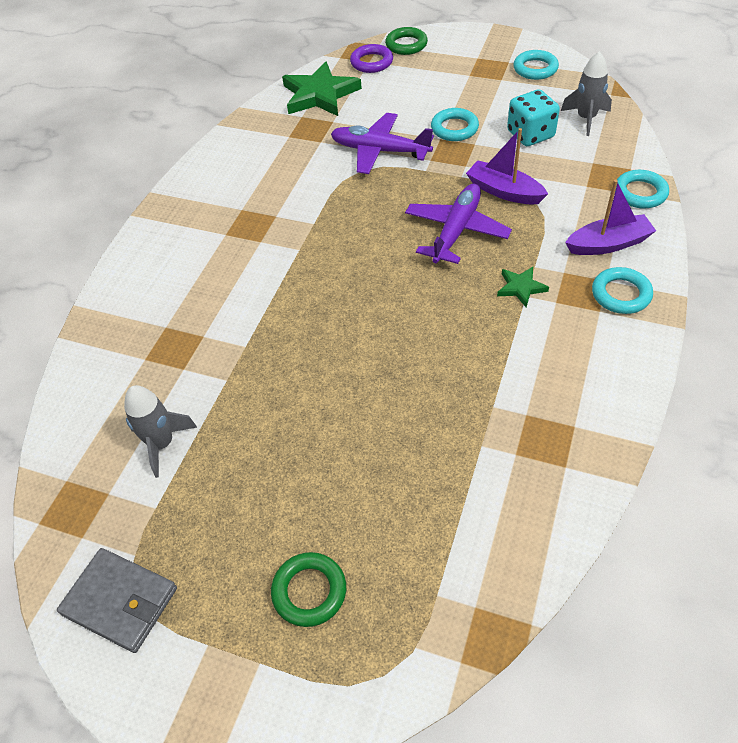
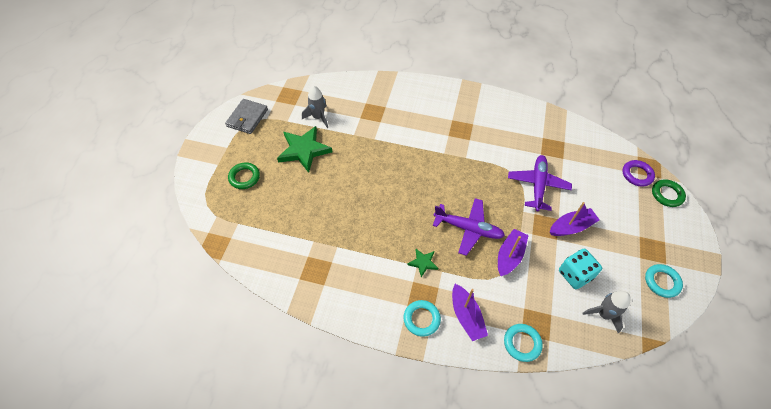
camera: 80 degrees right, 5 degrees up
green star [282,62,362,116] -> green star moved to [277,126,332,173]
turquoise ring [431,108,479,141] -> purple boat [550,202,600,236]

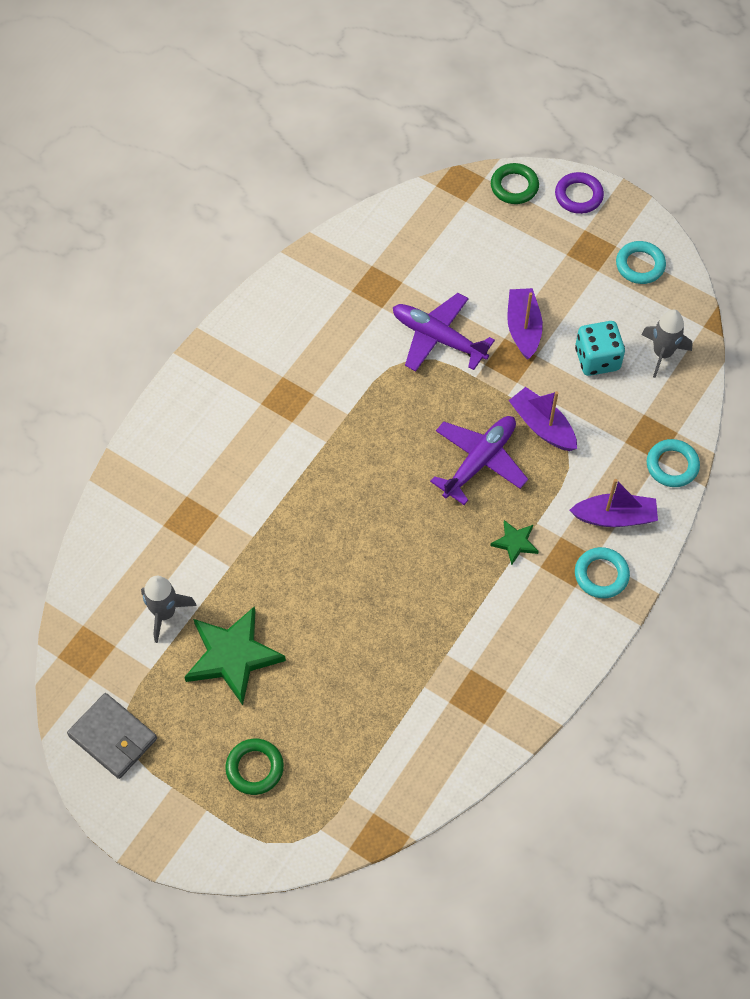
camera: 70 degrees left, 5 degrees up
purple ring [622,160,655,187] -> purple ring moved to [555,172,604,214]

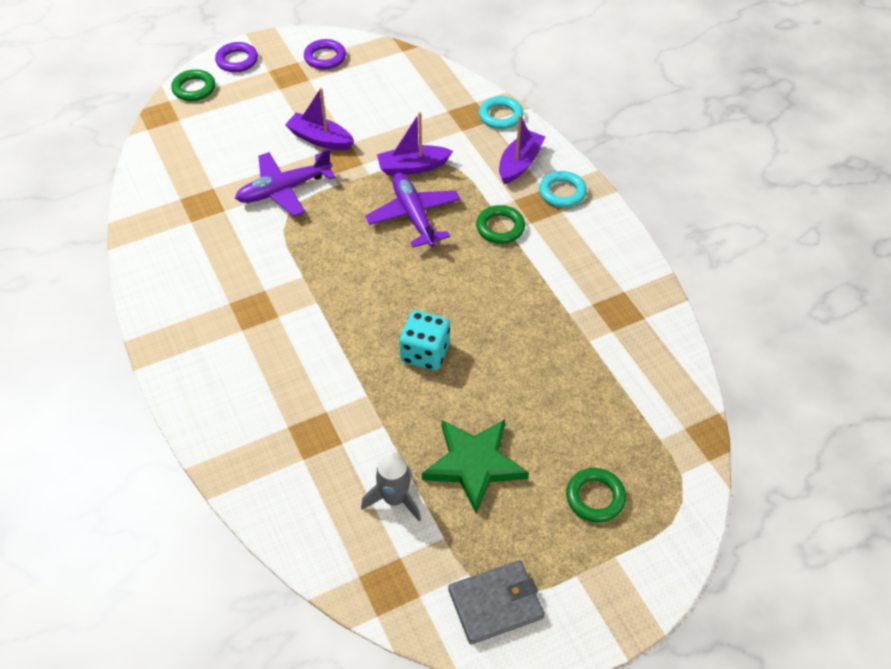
camera: 60 degrees left, 10 degrees down
green star [490,520,539,565] -> green ring [476,205,525,244]
turquoise dice [575,321,625,376] -> turquoise dice moved to [399,310,450,370]
turquoise ring [616,241,666,284] -> purple ring [304,39,346,69]
grey rocket [642,310,693,378] -> none

